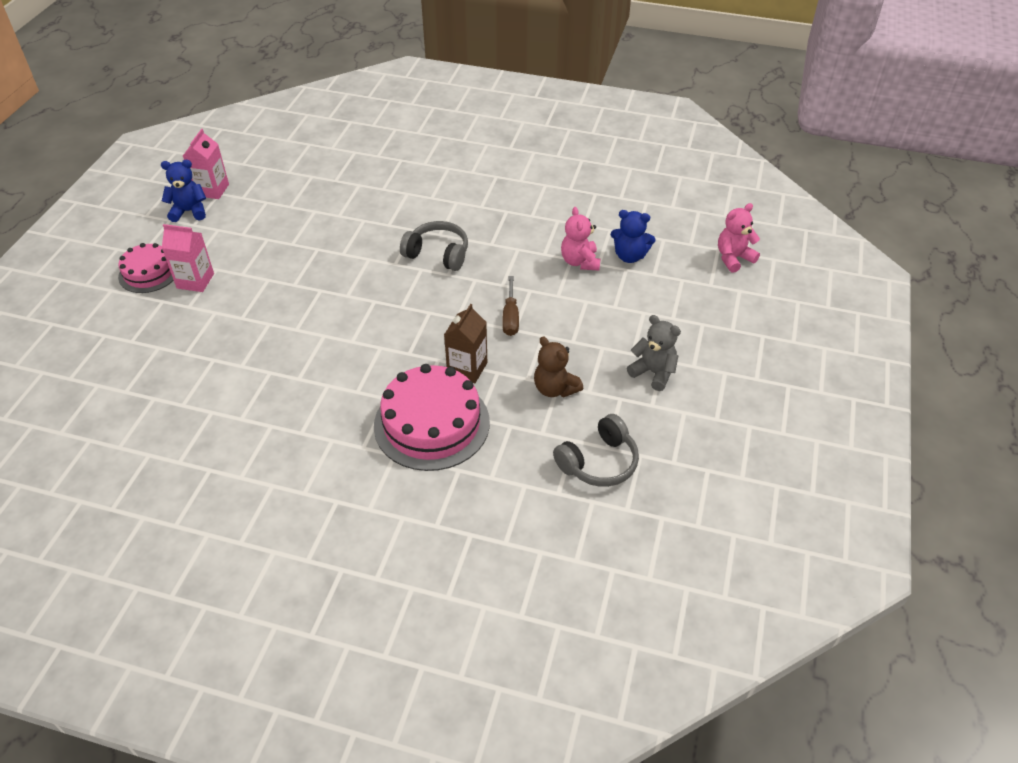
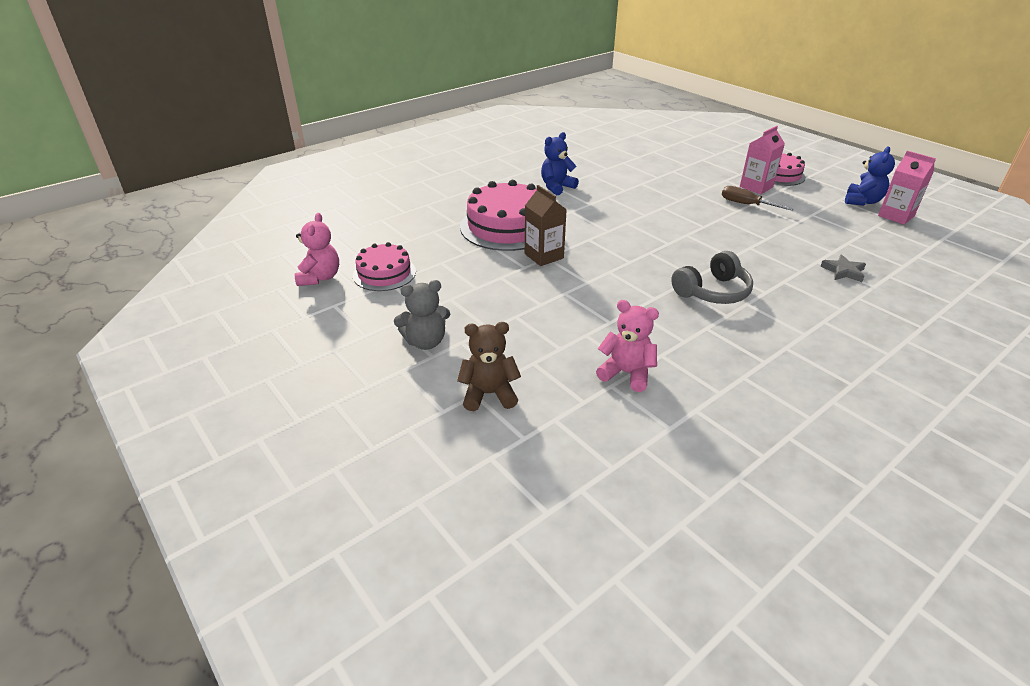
camera: 125 degrees right, 10 degrees down
brown screwdriver [502,276,519,336] -> brown screwdriver moved to [722,186,794,211]
brown teddy bear [534,336,583,398] -> brown teddy bear moved to [457,322,521,411]
grey headphones [553,414,639,487] -> pink cake [353,242,416,291]
blue teddy bear [611,210,655,263] -> blue teddy bear moved to [541,132,579,195]
pink teddy bear [718,203,760,273] -> pink teddy bear moved to [295,213,339,286]
none -> grey star [820,254,866,282]

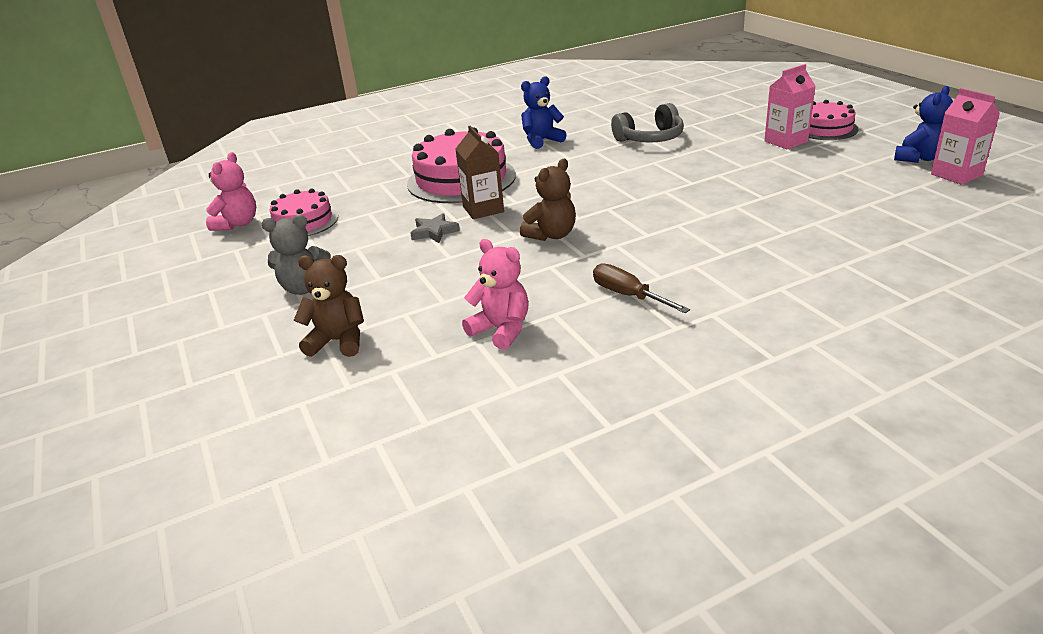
camera: 15 degrees right, 5 degrees down
grey headphones [671,251,753,304] -> grey headphones moved to [611,103,684,143]
brown screwdriver [722,186,794,211] -> brown screwdriver moved to [593,263,690,313]
grey star [820,254,866,282] -> grey star moved to [410,213,460,243]
none -> brown teddy bear [520,159,576,241]

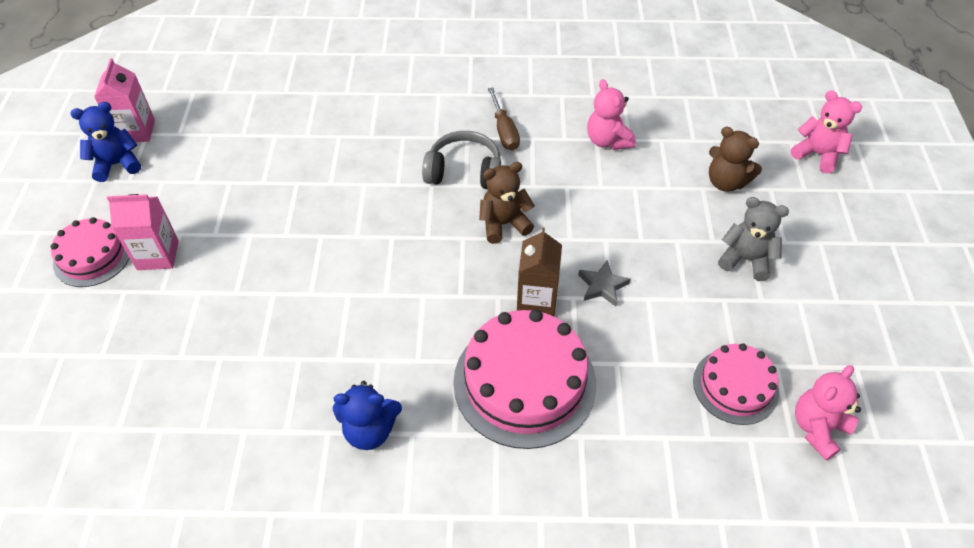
camera: 155 degrees left, 20 degrees up
grey headphones [611,103,684,143] -> grey headphones moved to [422,131,501,189]
none -> pink teddy bear [791,90,862,174]

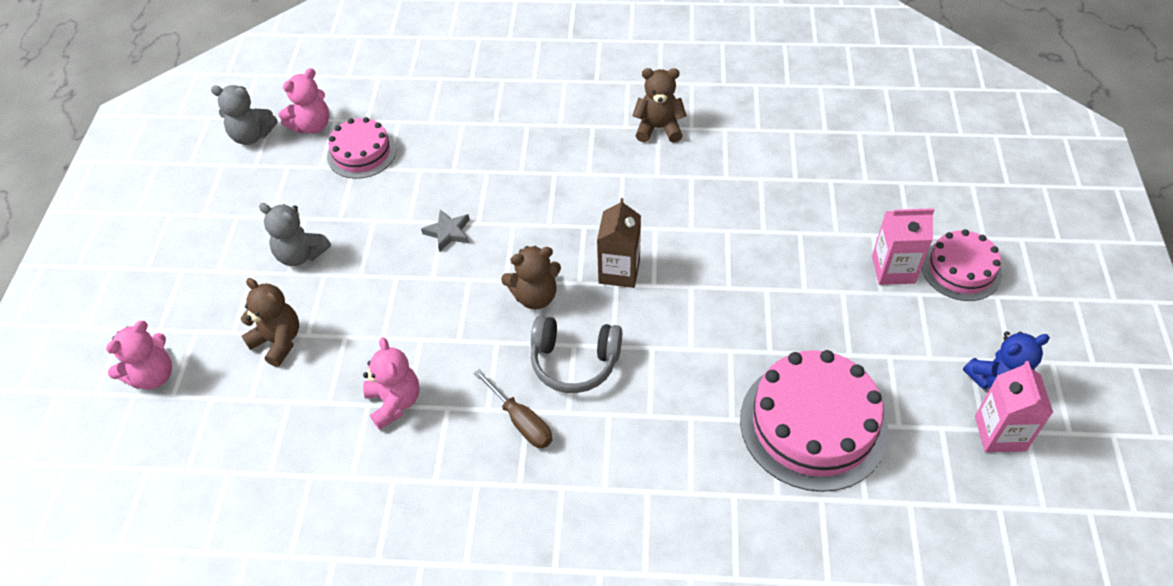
camera: 175 degrees left, 0 degrees up
blue teddy bear [333,381,402,450] -> brown teddy bear [632,68,687,143]
pink cake [453,309,596,449] -> pink cake moved to [740,350,889,492]
brown screwdriver [488,87,520,150] -> brown screwdriver turned 150 degrees clockwise [474,369,552,448]
brown carton [517,228,562,316] -> brown carton moved to [597,198,641,288]
pink teddy bear [791,90,862,174] -> pink teddy bear turned 90 degrees counterclockwise [106,321,172,390]
none -> grey teddy bear [211,85,278,145]

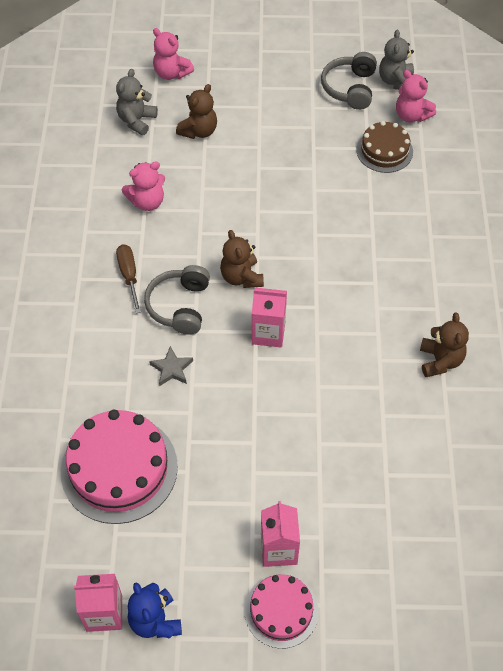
camera: 85 degrees right, 5 degrees up
grey teddy bear [259,203,331,266] -> grey teddy bear moved to [116,69,158,136]
pink cake [327,117,396,179] -> brown cake [356,121,413,173]
grey star [421,209,470,252] -> grey star moved to [149,346,193,386]
brown screwdriver [474,369,552,448] -> brown screwdriver turned 120 degrees clockwise [116,244,141,313]
brown carton [597,198,641,288] -> pink carton [252,288,287,348]
none -> grey headphones [321,52,377,110]

